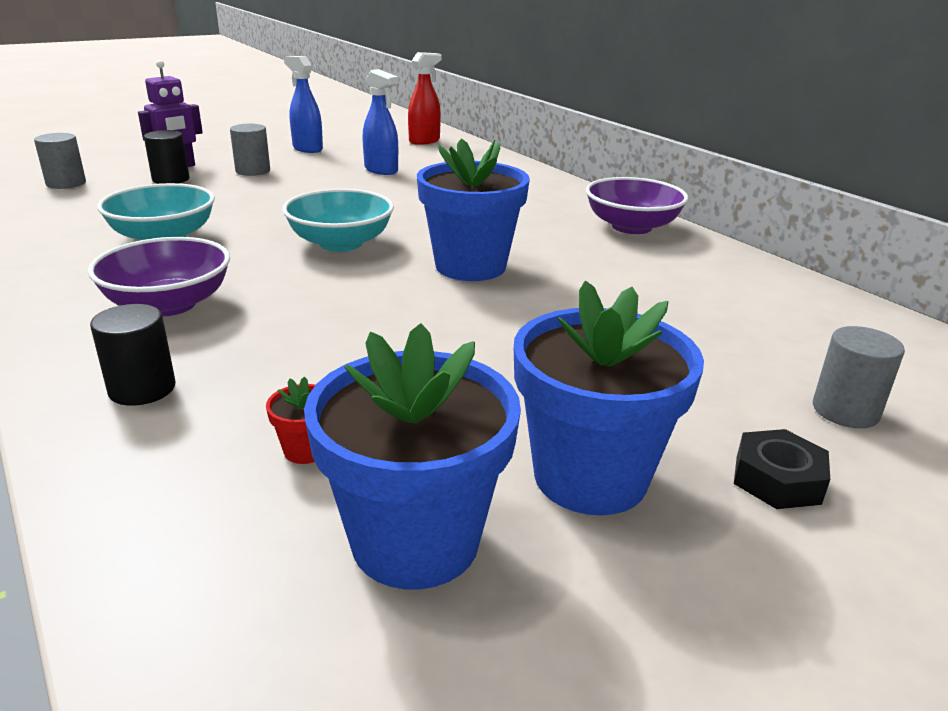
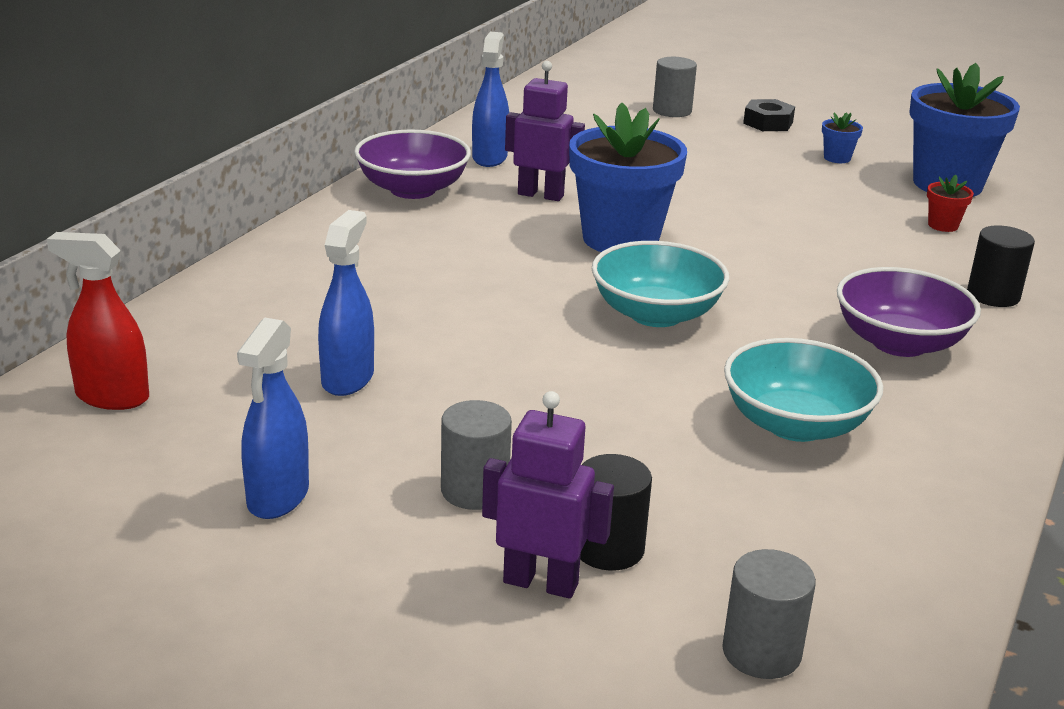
camera: 120 degrees left, 0 degrees up
blue flower pot [514,281,704,515] -> blue flower pot [822,112,863,163], size x0.40
none -> blue spray bottle [472,32,509,167]
none -> purple robot [505,61,585,201]

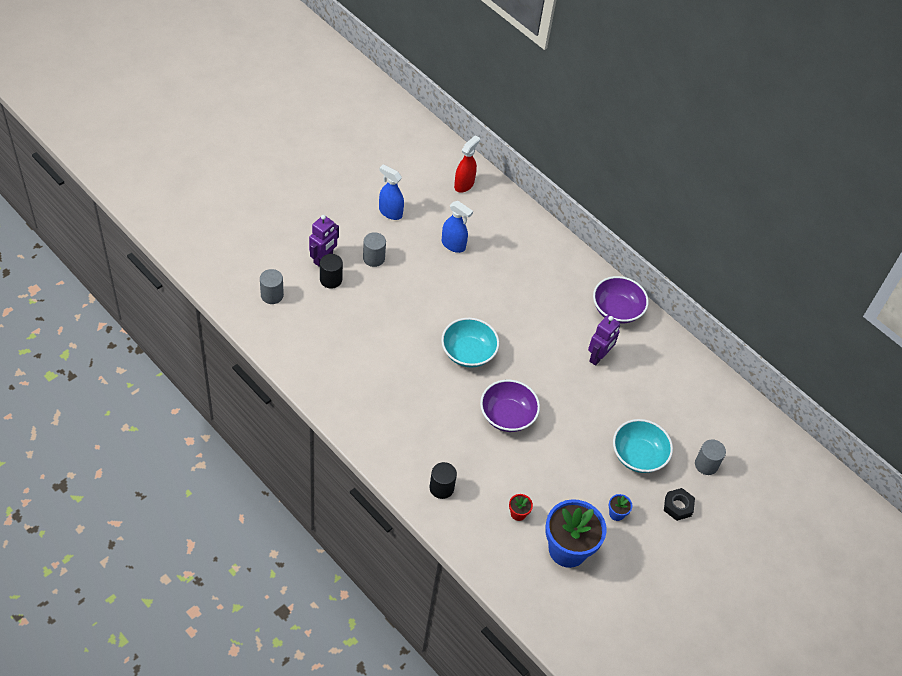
camera: 105 degrees right, 25 degrees up
blue spray bottle [472,32,509,167] -> none
blue flower pot [569,102,687,252] -> none
turquoise bowl [724,338,883,442] -> turquoise bowl moved to [613,419,673,473]
purple bowl [837,267,981,357] -> purple bowl moved to [480,380,540,432]

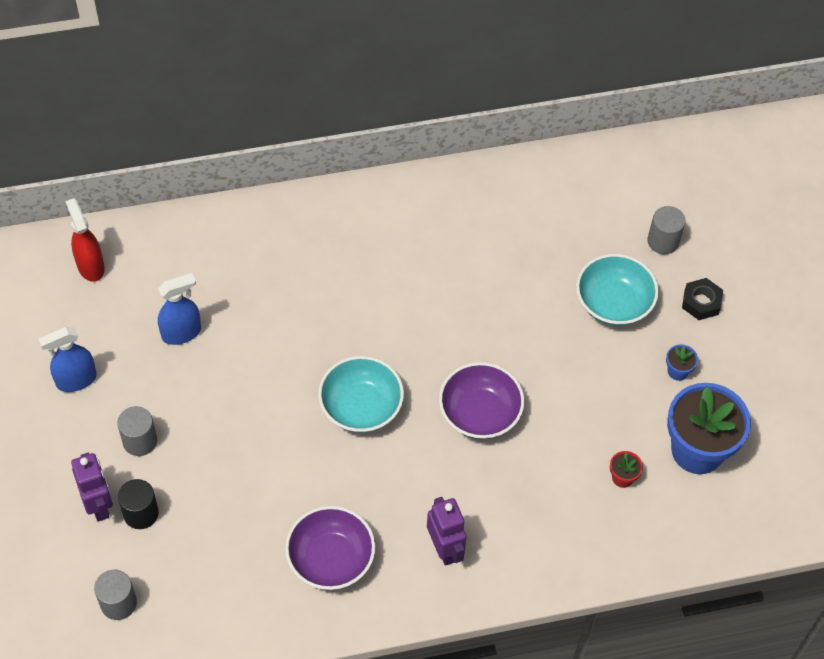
camera: 55 degrees left, 5 degrees up
black cylinder [430,462,457,499] -> none
purple robot [588,315,620,366] -> purple robot moved to [427,497,466,566]
purple bowl [593,276,649,324] -> purple bowl moved to [285,506,375,590]

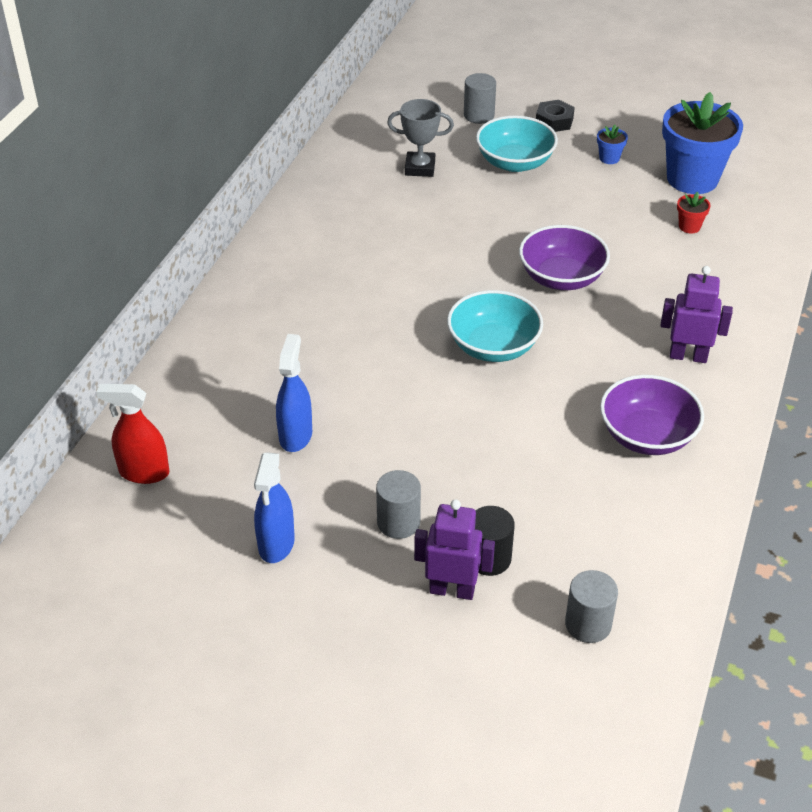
camera: 55 degrees left, 15 degrees down
none -> grey trophy [387,99,454,177]

